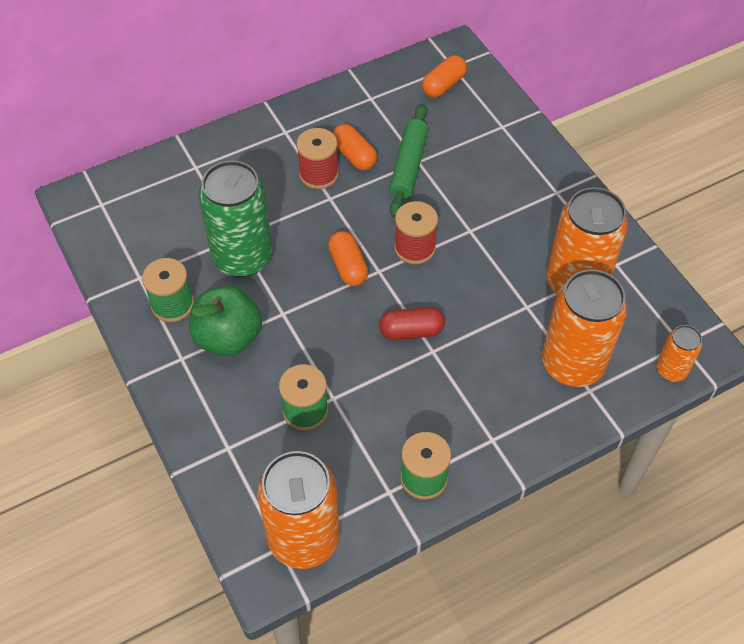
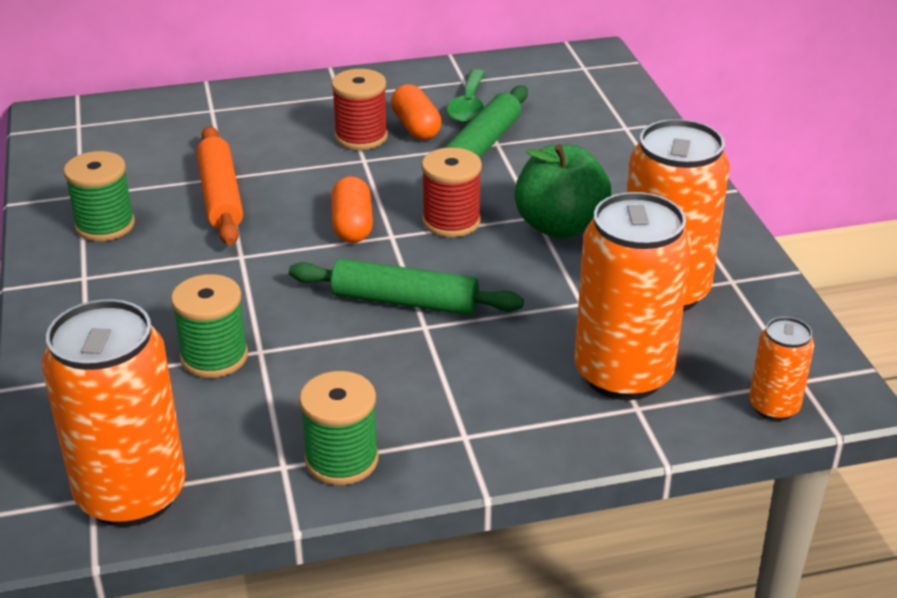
camera: 15 degrees right, 20 degrees down
green apple [189,286,262,356] -> green apple moved to [514,144,612,239]
green can [198,161,273,277] -> orange rolling pin [197,126,243,245]
red capsule [379,307,445,340] -> green rolling pin [289,258,524,315]
orange capsule [422,55,467,98] -> none
none -> green spoon [446,69,485,123]

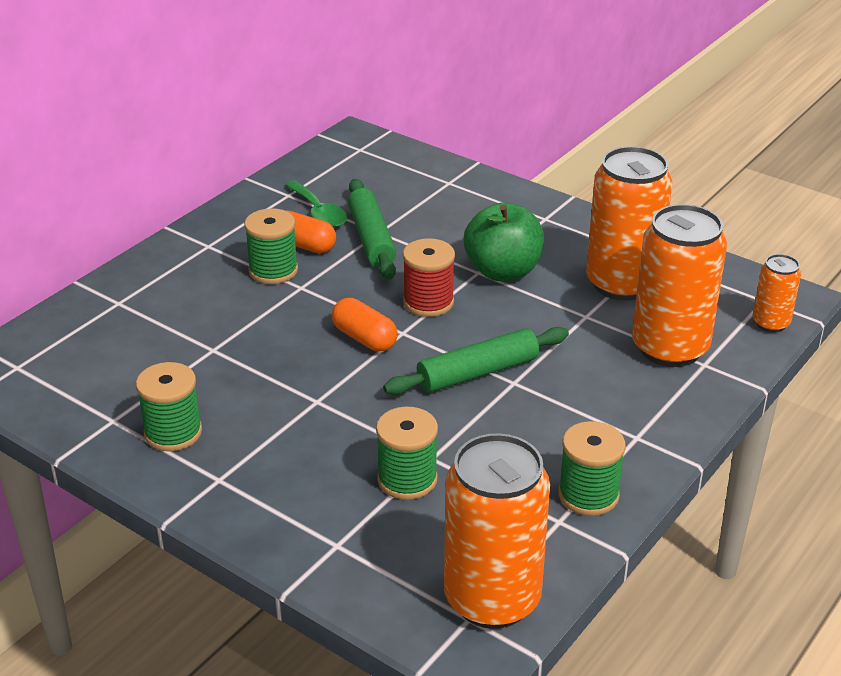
camera: 40 degrees left, 0 degrees up
orange rolling pin [197,126,243,245] -> none
red spool [331,69,388,150] -> green spool [244,208,298,284]

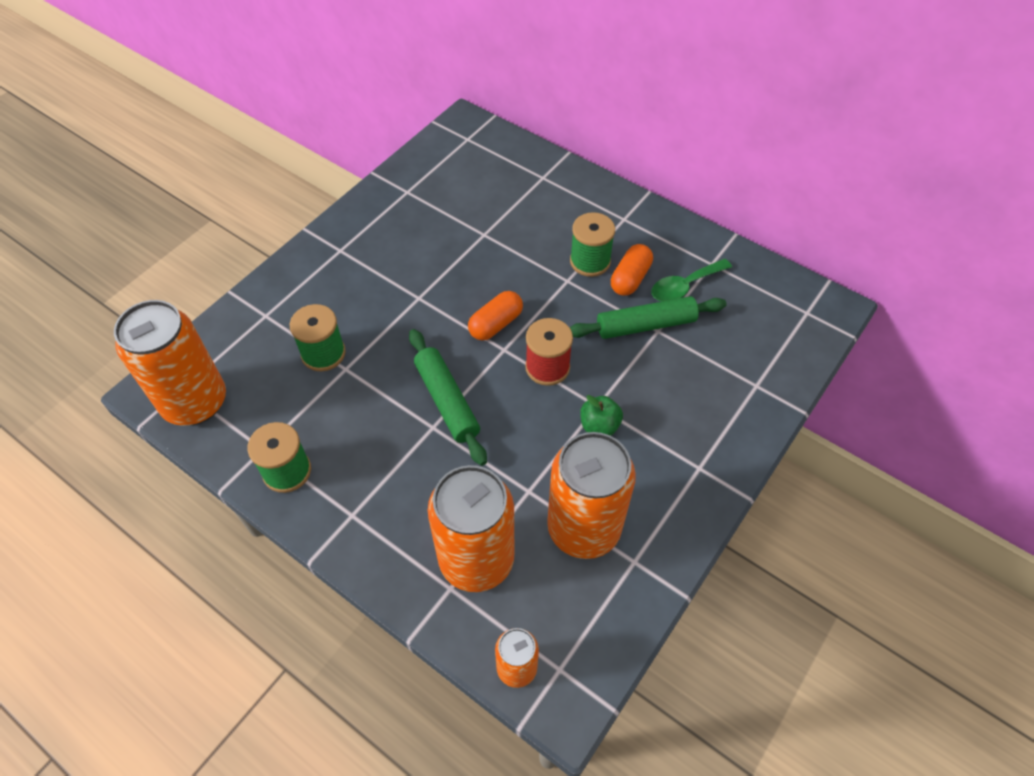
camera: 90 degrees right, 20 degrees up
green spool [136,362,202,451] -> none
green apple [464,202,544,281] -> green apple [580,395,623,436], size x0.56

